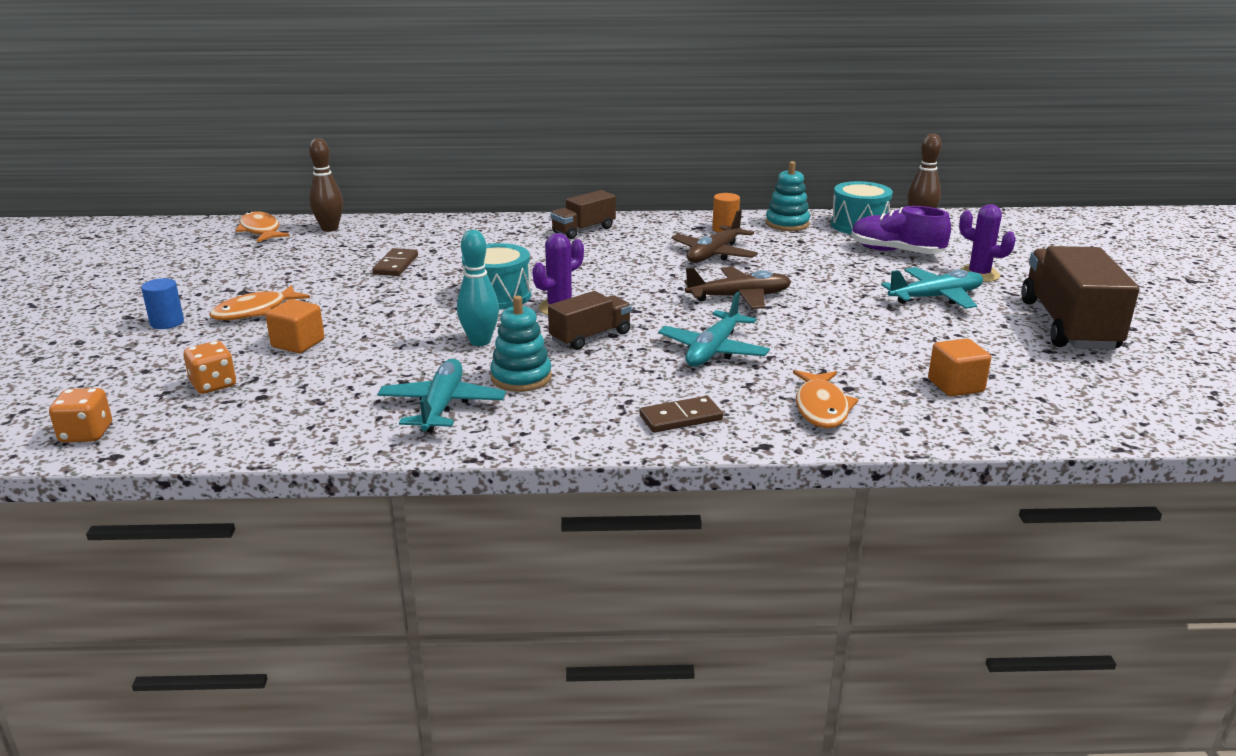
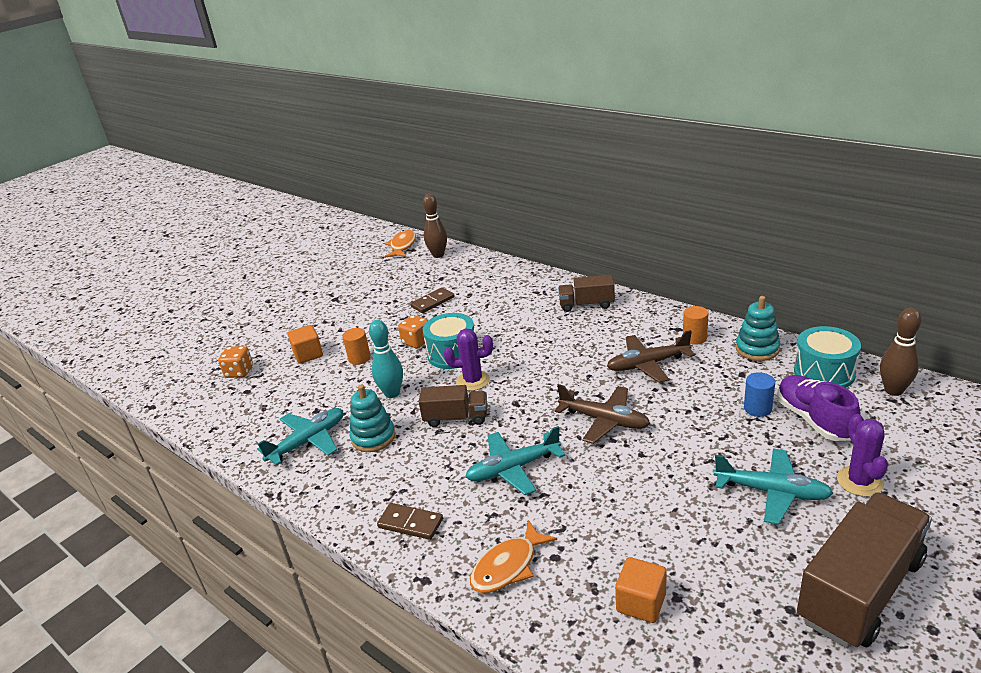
camera: 45 degrees right, 5 degrees up
orange dice [49,388,112,442] -> orange dice moved to [398,315,428,348]
blue cylinder [141,278,184,329] -> blue cylinder moved to [744,372,775,417]
orange fish [209,285,310,320] -> none
none -> orange cylinder [342,328,371,365]

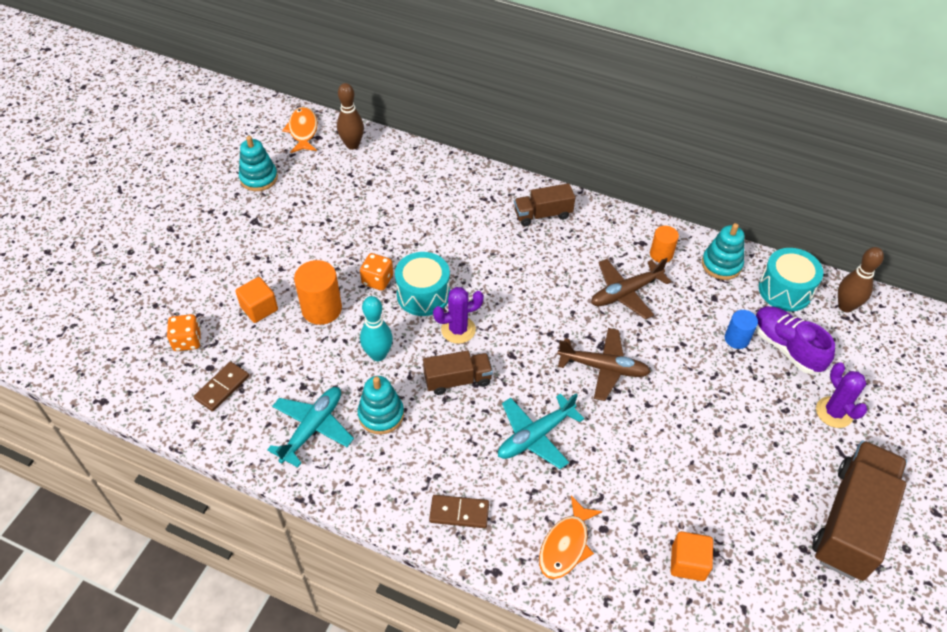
camera: 20 degrees left, 20 degrees up
orange cylinder [342,328,371,365] -> orange cylinder [294,260,342,325], size x1.64
brown domino [410,287,454,313] -> brown domino moved to [194,361,249,412]
turquoise plane [714,448,833,525] -> none
none -> turquoise stacking toy [239,136,278,191]

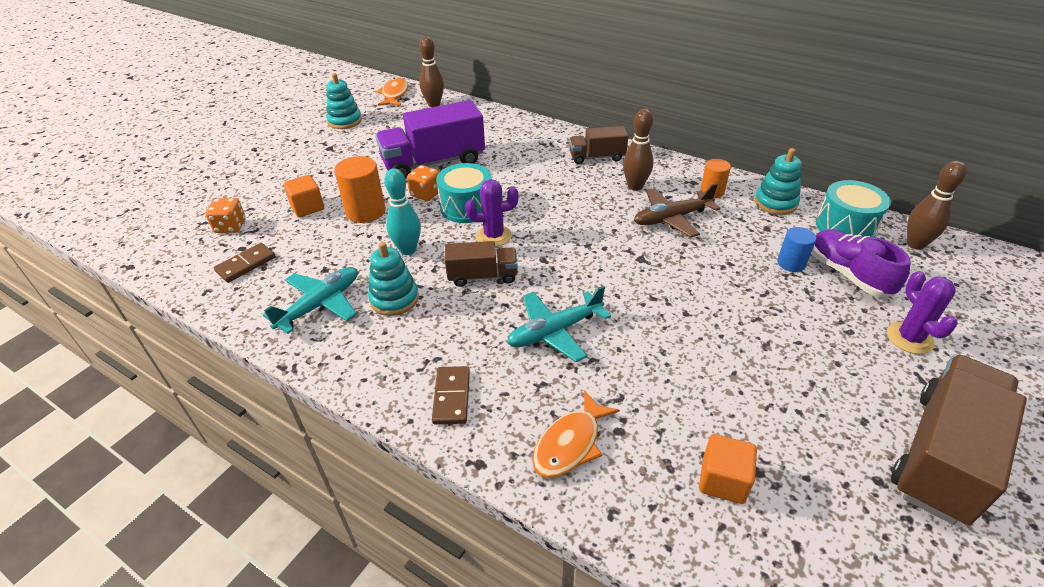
camera: 10 degrees right, 10 degrees down
brown domino [429,495,489,528] -> brown domino turned 75 degrees clockwise [432,366,470,424]
brown plane [557,328,651,401] -> none
none -> purple truck [375,100,485,179]
none -> brown bowling pin [623,109,654,191]

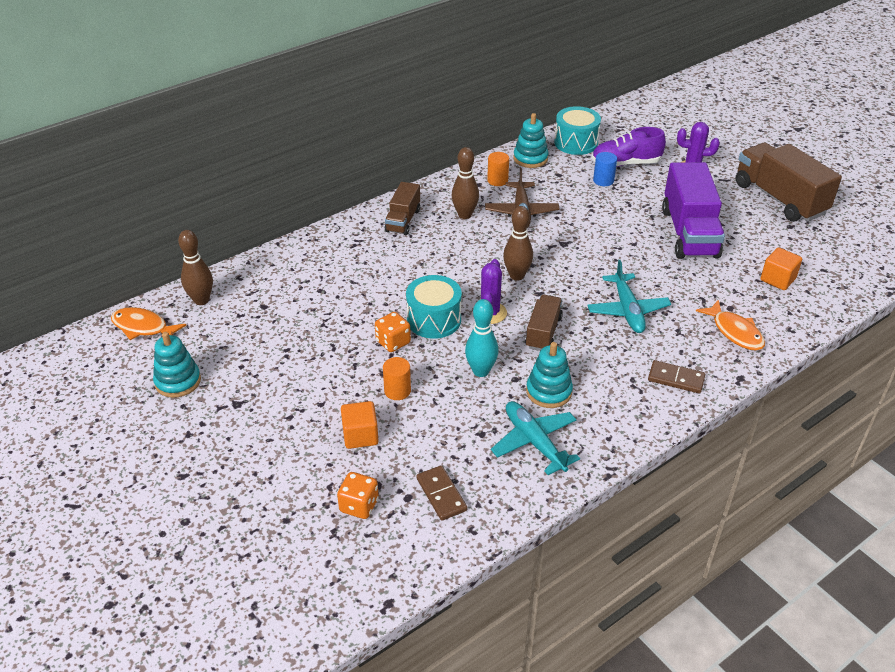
camera: 70 degrees left, 0 degrees up
orange cylinder [334,156,385,223] -> orange cylinder [383,357,411,400], size x0.61
purple truck [375,100,485,179] -> purple truck moved to [662,162,725,259]
brown bowling pin [907,161,967,250] -> brown bowling pin moved to [503,206,533,281]

